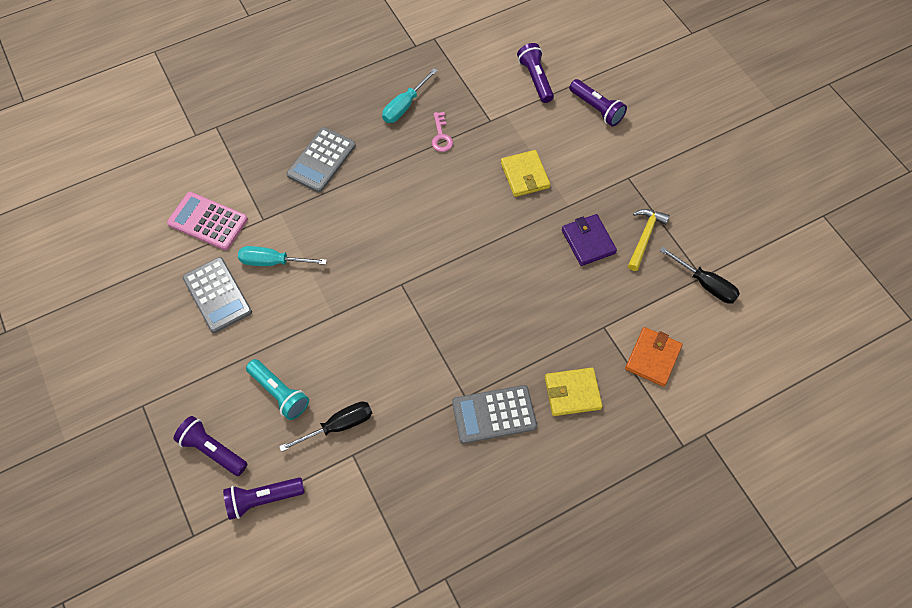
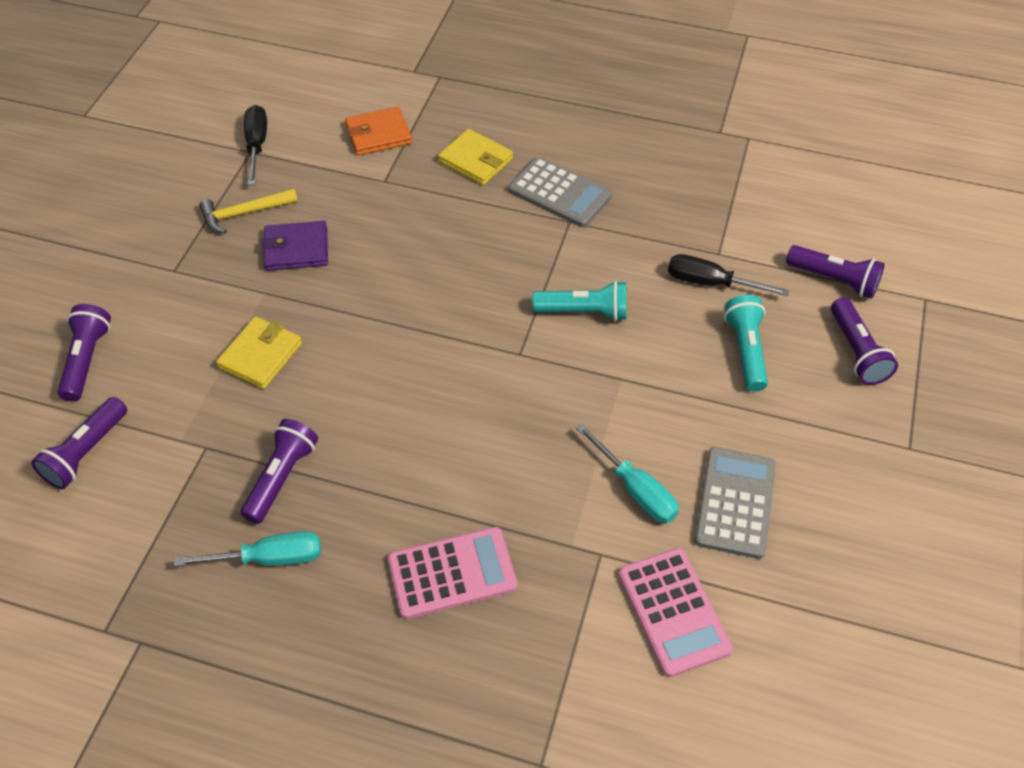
camera: 135 degrees left, 10 degrees down
grey calculator [287,127,356,193] -> pink calculator [388,527,517,619]
pink key [432,112,453,152] -> purple flashlight [241,419,318,524]
purple wallet [562,214,617,266] -> purple wallet turned 60 degrees clockwise [261,221,328,271]
none -> turquoise flashlight [532,280,627,321]

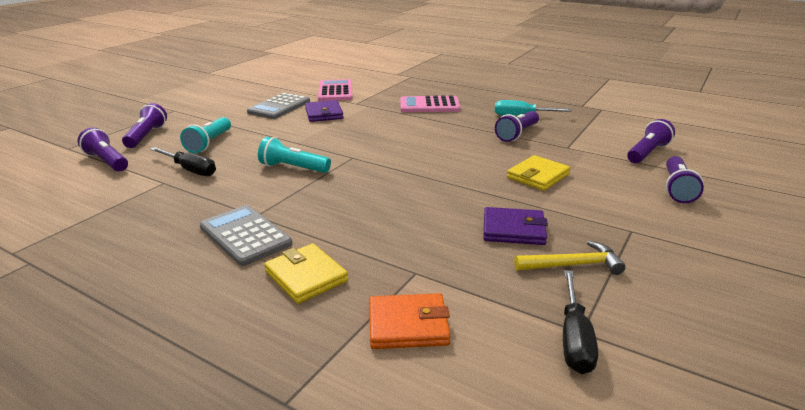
camera: 165 degrees left, 25 degrees down
turquoise screwdriver [576,424,679,523] -> purple wallet [305,100,343,122]

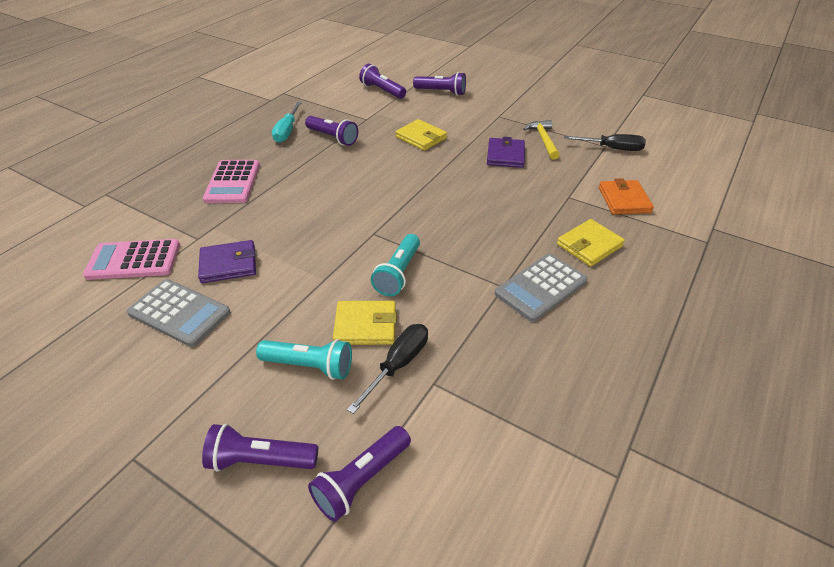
camera: 90 degrees left, 15 degrees up
none -> yellow wallet [333,301,397,345]

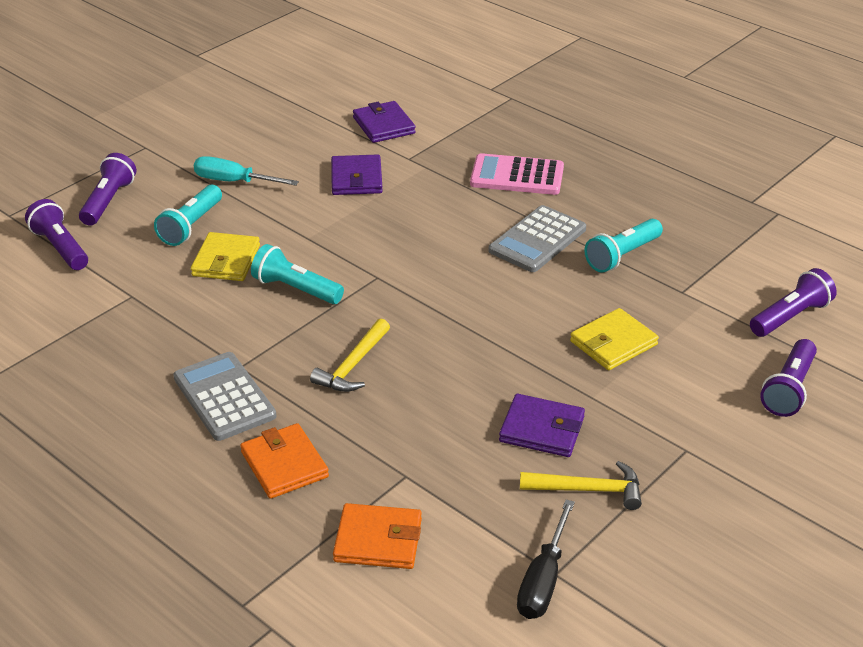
camera: 100 degrees right, 5 degrees down
pink calculator [83,239,180,280] -> purple wallet [353,101,416,143]
grey calculator [127,279,230,347] -> grey calculator moved to [488,205,586,272]
turquoise screwdriver [272,102,302,143] -> turquoise screwdriver moved to [194,156,299,186]
purple flashlight [305,116,358,146] -> turquoise flashlight [585,219,663,273]
black screwdriver [347,324,428,414] -> none
yellow wallet [557,219,625,267] -> orange wallet [240,423,329,499]
none -> yellow hammer [310,319,390,392]

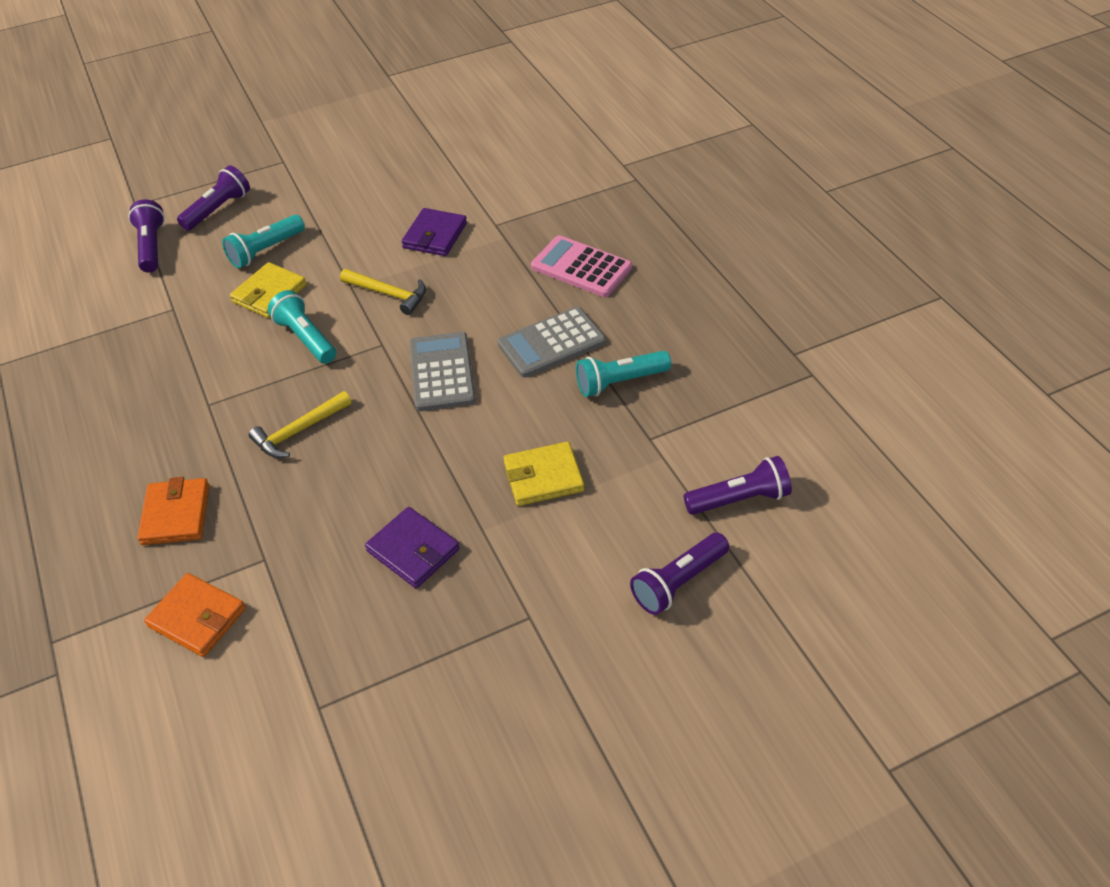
camera: 25 degrees right, 10 degrees up
grey calculator [173,352,276,441] -> grey calculator moved to [409,332,476,411]
turquoise screwdriver [194,156,299,186] -> none
purple wallet [353,101,416,143] -> none
black screwdriver [517,500,575,619] -> none
yellow hammer [520,461,642,510] -> yellow hammer moved to [340,269,426,315]

